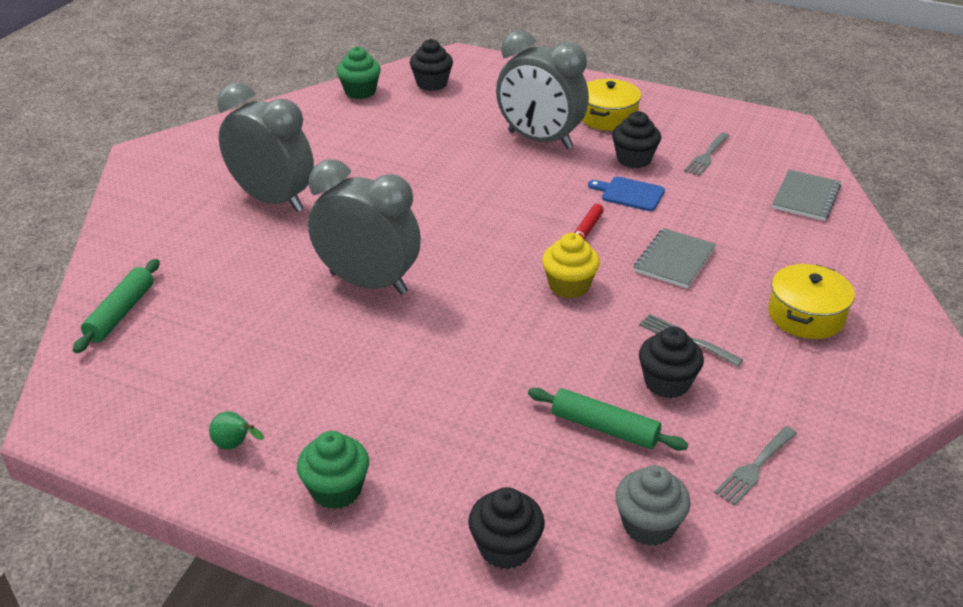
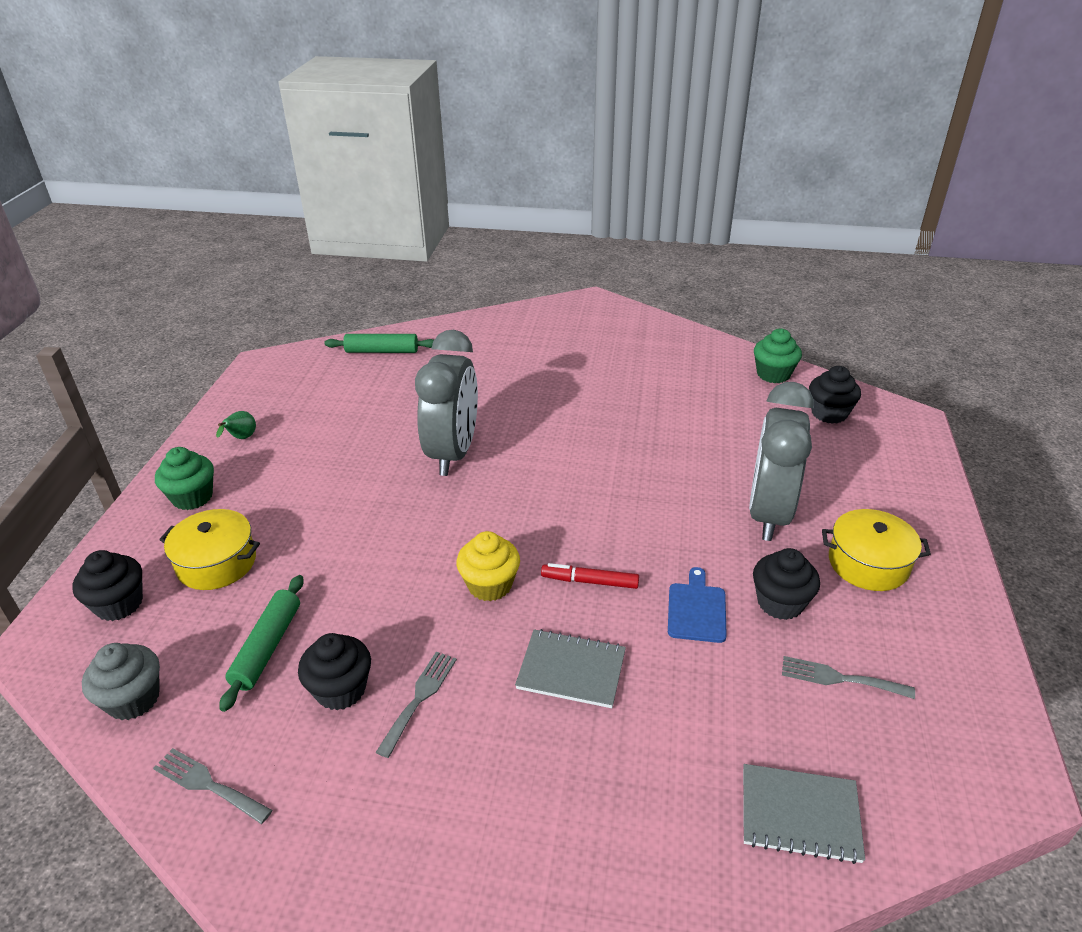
camera: 75 degrees right, 0 degrees up
grey clock [217,83,314,212] -> none
yellow pot [768,264,855,339] -> yellow pot moved to [159,509,260,590]

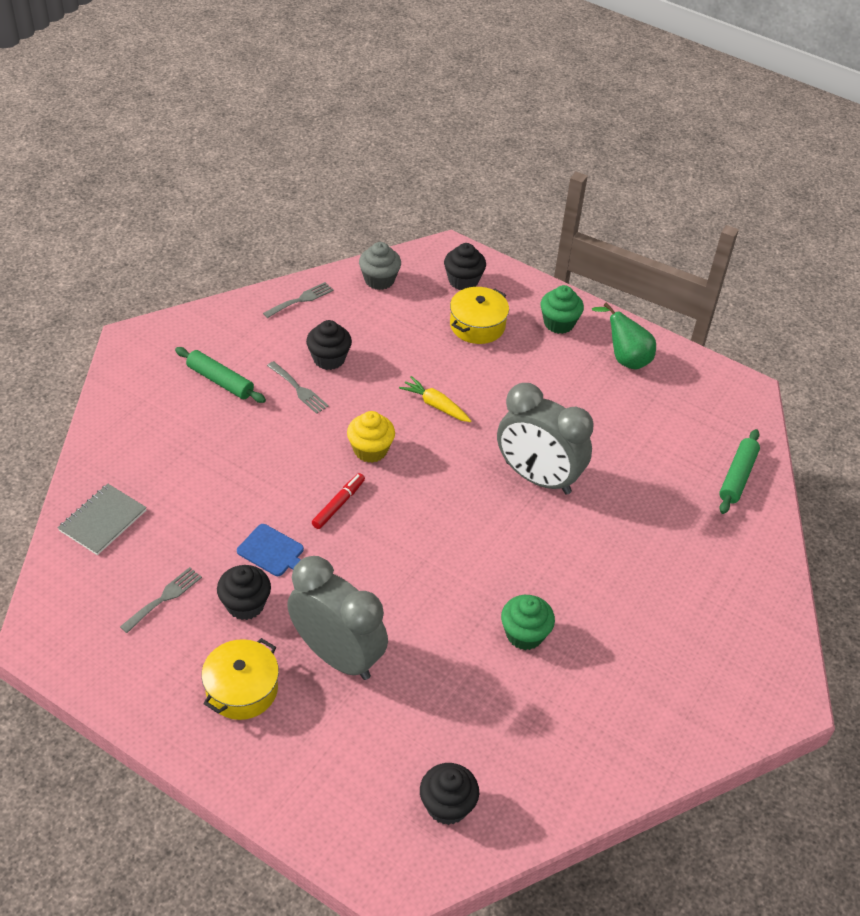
camera: 110 degrees right, 10 degrees up
green pear [216,411,256,439] -> green pear [592,302,656,370], size x1.74
green rolling pin [219,575,304,712] -> green rolling pin moved to [175,347,266,403]
grey notebook [515,629,626,708] -> none
green cupcake [754,329,802,383] -> green cupcake moved to [501,595,555,650]
none -> yellow carrot [399,376,471,422]

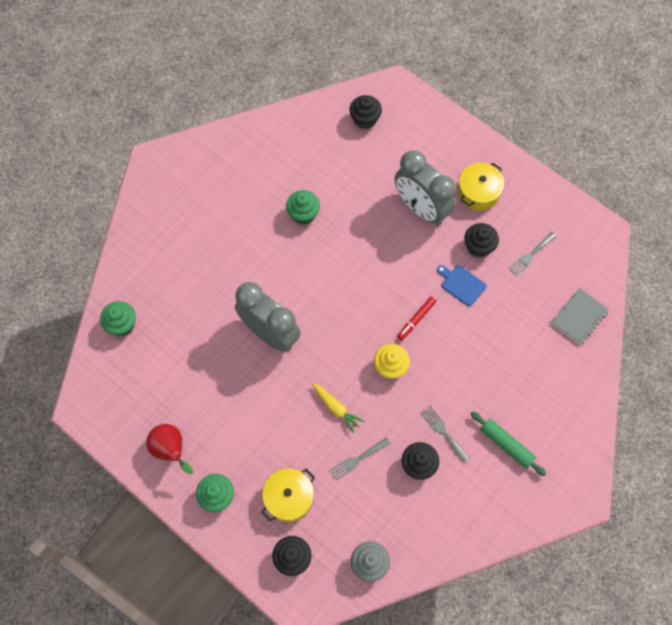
camera: 170 degrees left, 20 degrees up
grey fork [263,282,334,318] -> grey fork moved to [329,437,391,481]
green pear [592,302,656,370] -> red pear [146,424,193,474]
green rolling pin [719,429,760,514] -> green cupcake [100,301,136,336]

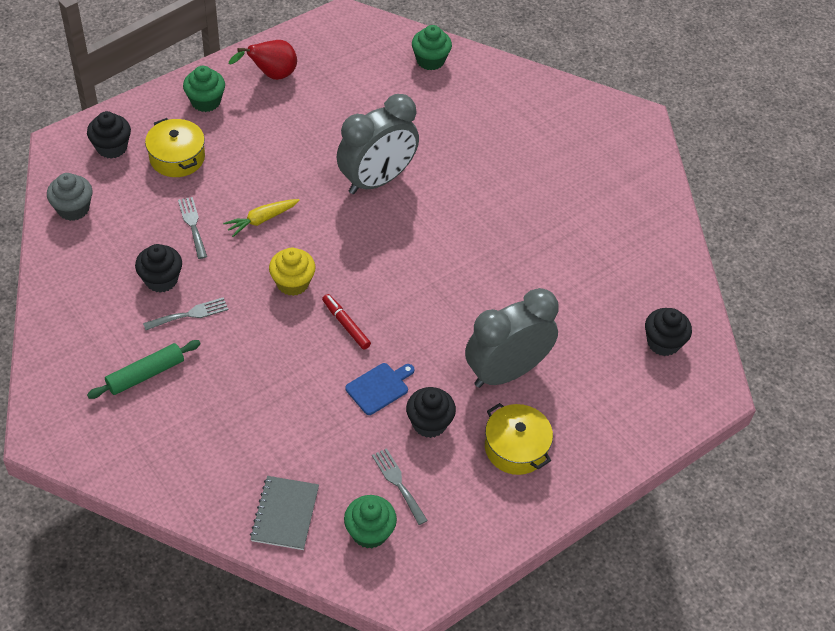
camera: 100 degrees right, 15 degrees down
green cupcake [286,190,320,225] -> green cupcake moved to [344,495,397,549]
grey notebook [551,288,609,345] -> grey notebook turned 45 degrees clockwise [250,476,319,550]

